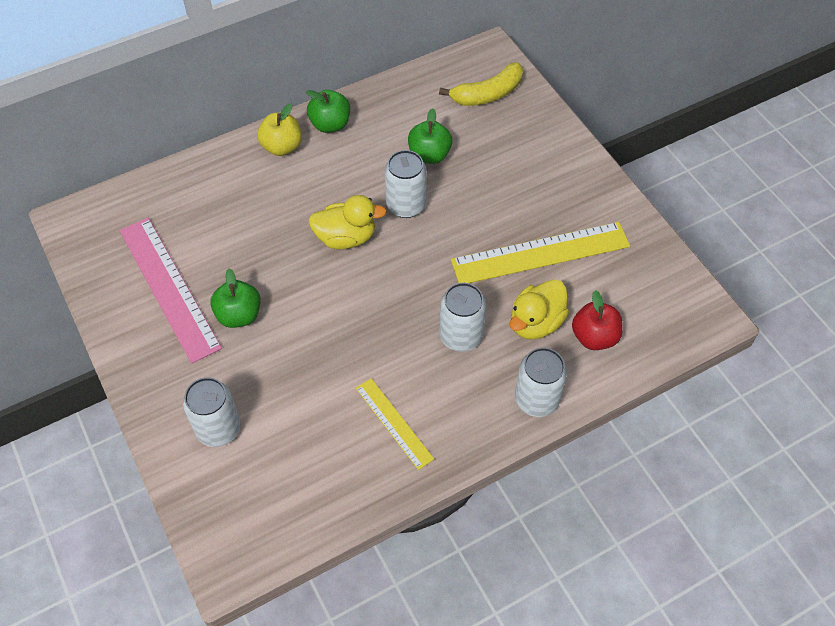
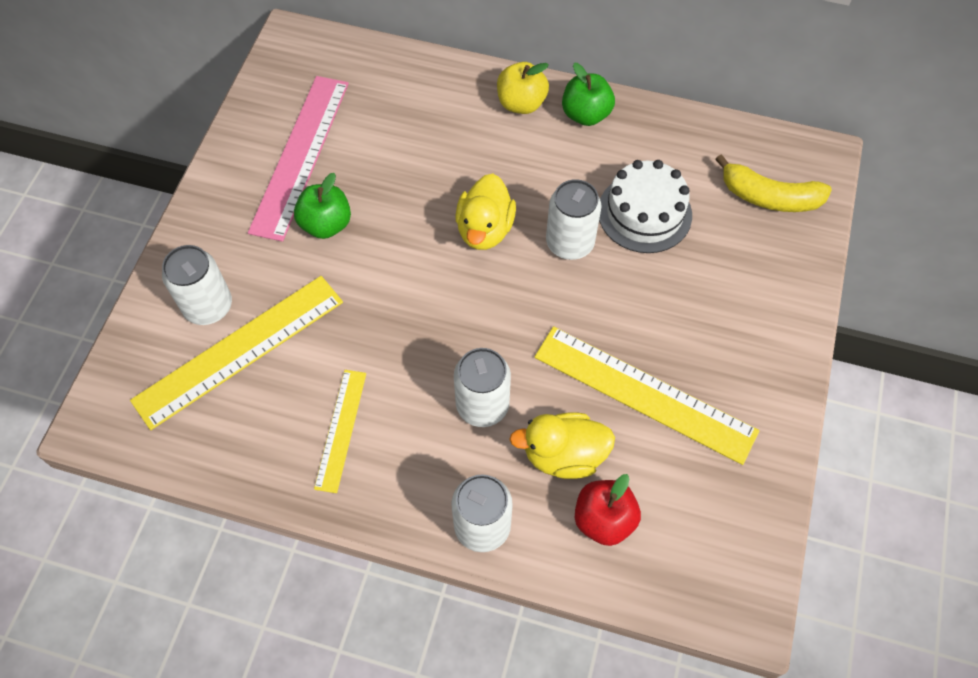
camera: 45 degrees right, 5 degrees up
yellow duck [308,195,387,249] -> yellow duck turned 60 degrees clockwise [455,174,516,250]
green apple [408,108,452,164] -> white cake [599,160,692,253]
none -> yellow ruler [130,276,343,430]

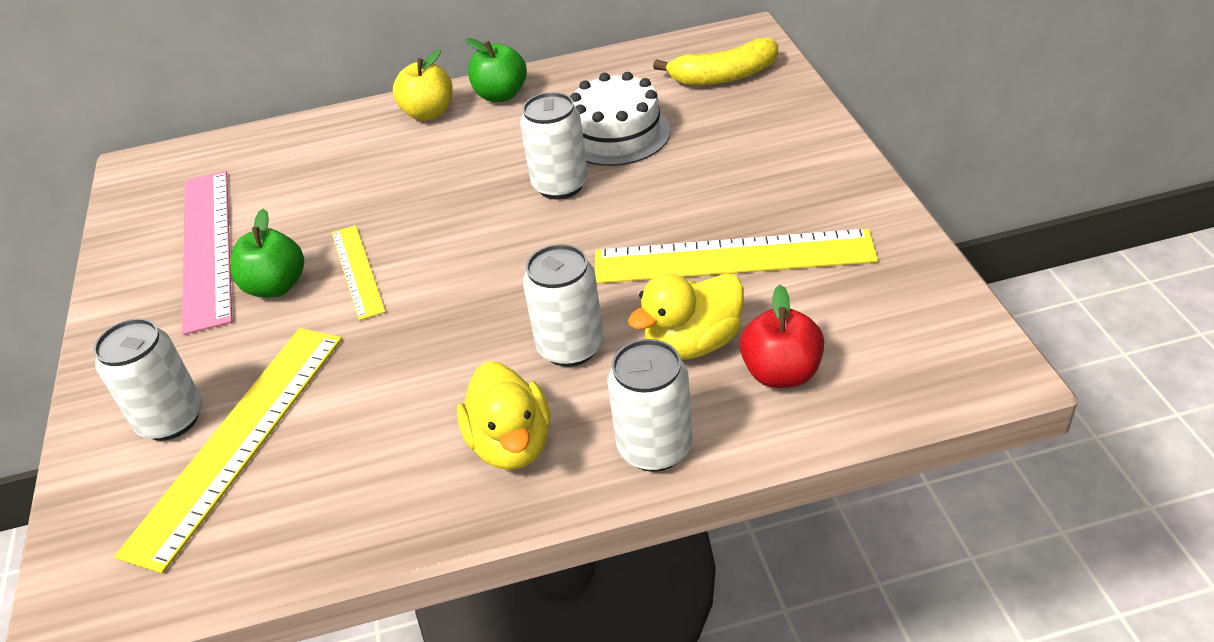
camera: 25 degrees left, 20 degrees down
yellow ruler [314,370,366,493] -> yellow ruler moved to [332,225,386,321]
yellow duck [455,174,516,250] -> yellow duck moved to [457,361,550,470]

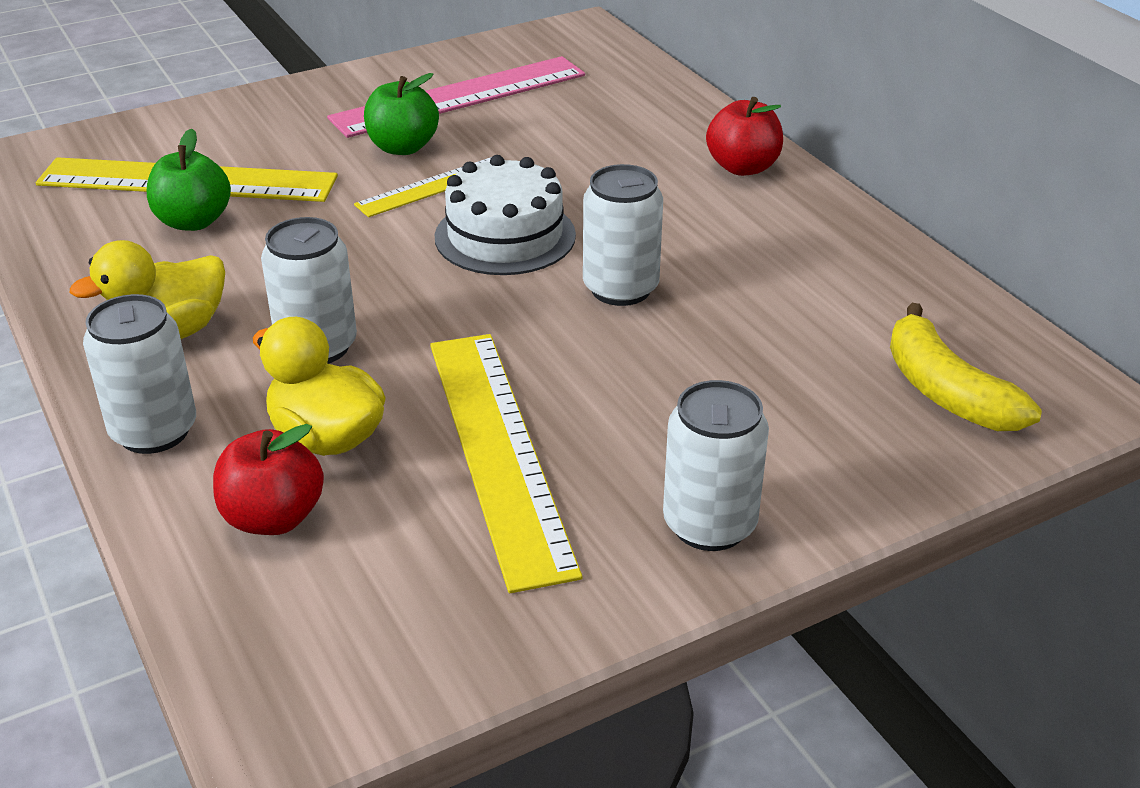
camera: 70 degrees right, 5 degrees down
white can [93,318,202,441] -> white can moved to [663,380,769,551]
yellow apple [393,49,453,121] -> red apple [706,97,783,176]
green apple [466,38,527,102] -> green apple moved to [147,128,231,231]
white cake [570,72,671,166] -> white cake moved to [435,155,576,275]

